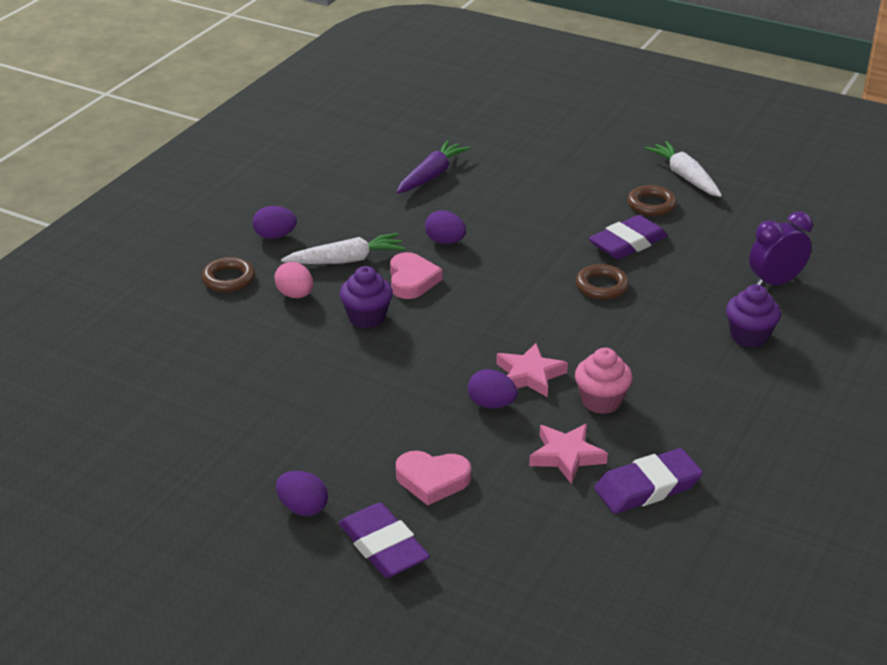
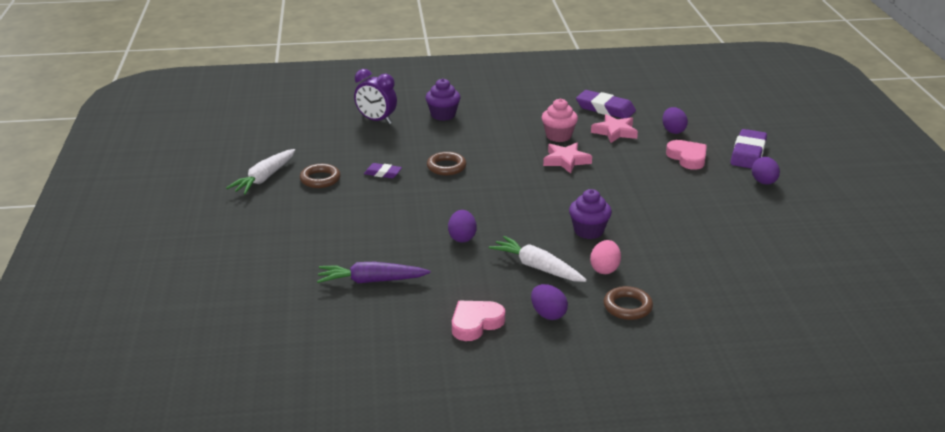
camera: 125 degrees left, 5 degrees down
pink heart [390,252,443,299] -> pink heart moved to [452,301,505,341]
purple egg [468,369,518,409] -> purple egg moved to [662,107,688,134]
purple eraser [589,215,668,260] -> purple eraser [364,163,402,178], size x0.56

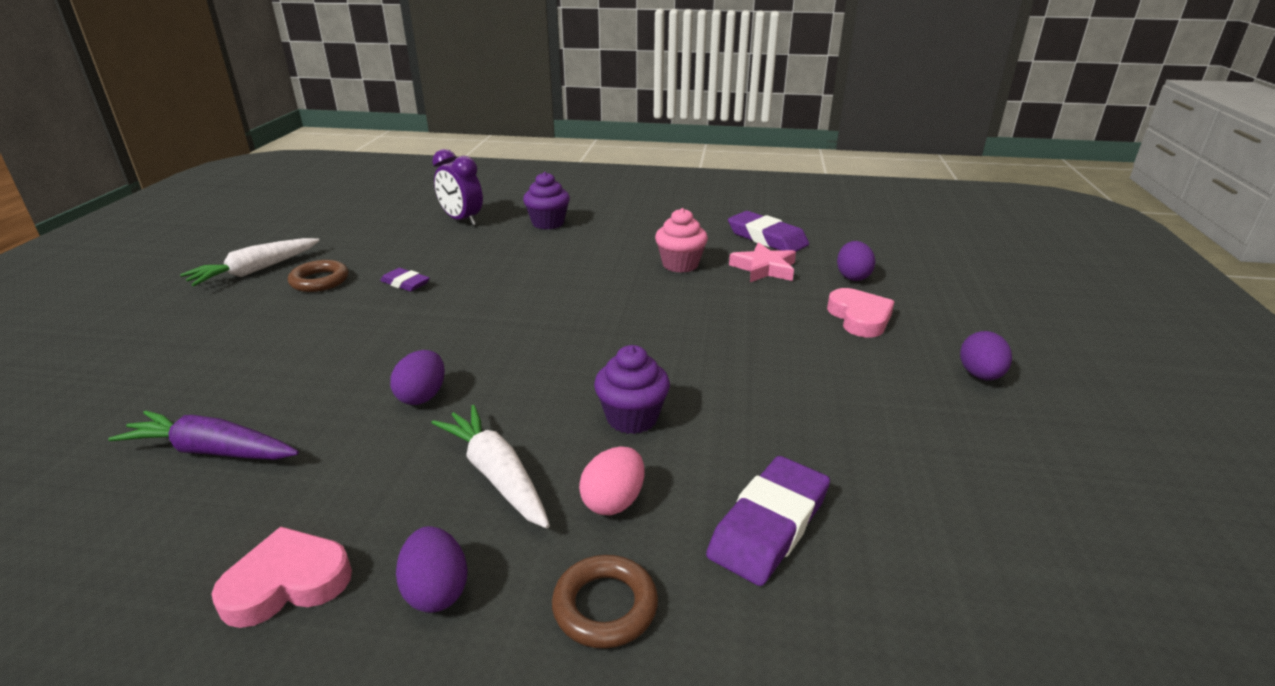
camera: 15 degrees right, 0 degrees up
brown ring [427,152,467,176] -> none
pink star [543,143,592,174] -> none
purple eraser [730,129,767,169] -> purple eraser moved to [706,456,830,586]

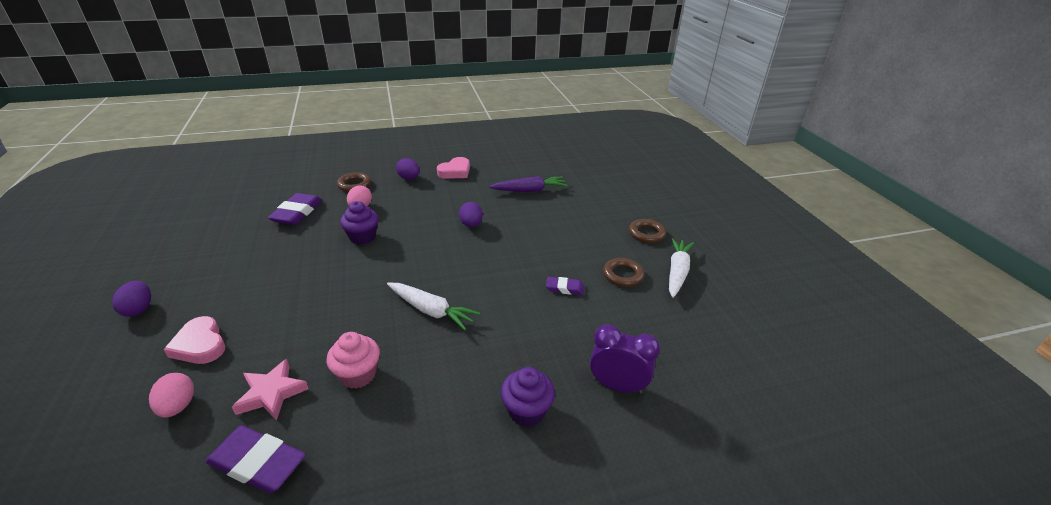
camera: 155 degrees right, 5 degrees up
white carrot [432,405,550,528] -> white carrot moved to [387,283,480,330]
purple egg [837,241,875,281] -> pink egg [149,373,194,418]
none -> brown ring [629,219,666,243]

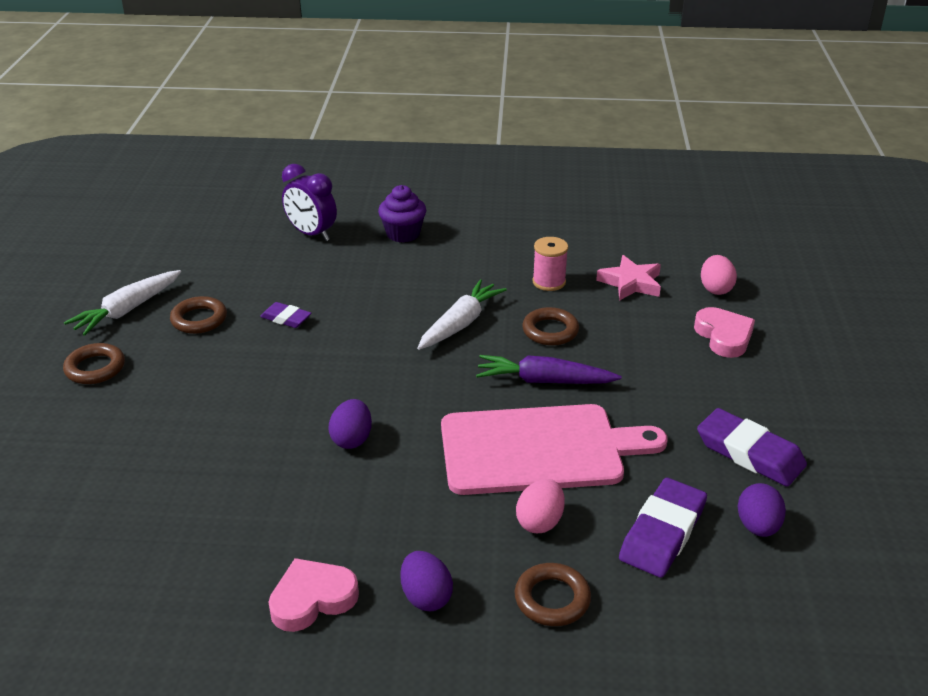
camera: 160 degrees left, 0 degrees up
purple egg [112,281,151,317] -> purple egg moved to [737,483,786,537]
purple eraser [205,425,306,493] -> purple eraser moved to [697,408,807,487]
pink cupcake [326,332,380,389] -> pink spool [533,237,568,291]
purple cupcake [340,201,379,245] -> pink cutting board [441,404,668,495]
white carrot [387,283,480,330] -> white carrot turned 75 degrees clockwise [417,279,507,350]
purple carrot [489,176,567,192] -> purple carrot moved to [476,355,622,384]
none -> brown ring [522,307,579,346]

